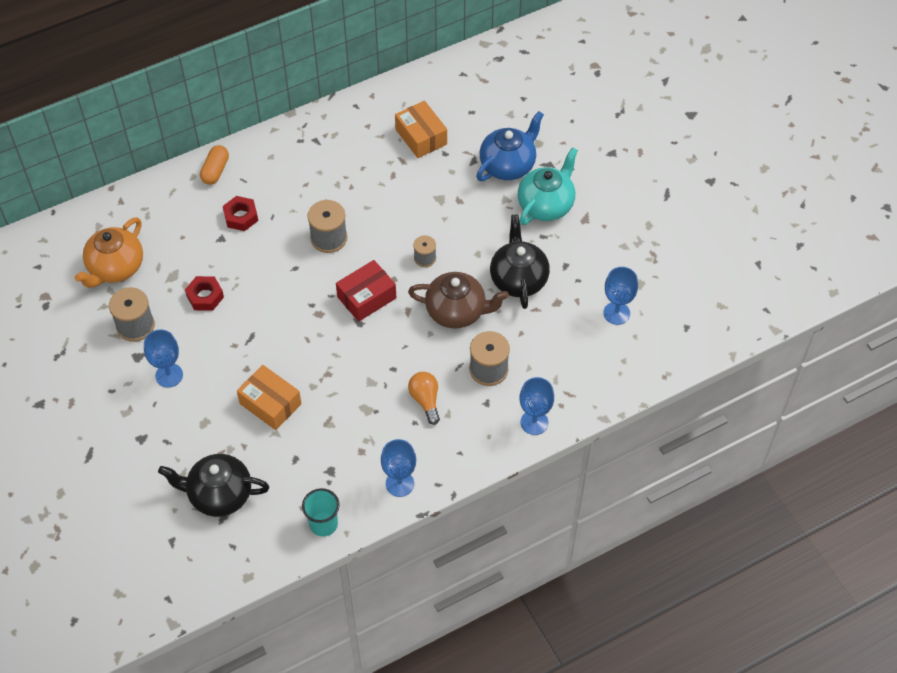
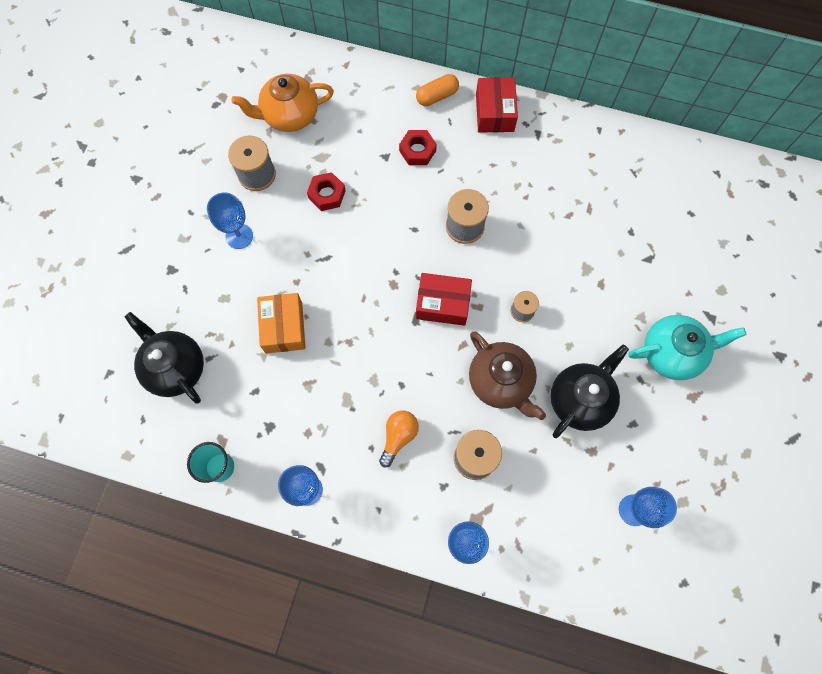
camera: 45 degrees right, 15 degrees up
orange box [395,101,447,158] -> none
blue teapot [476,111,544,181] -> none
none -> red box [476,77,518,132]

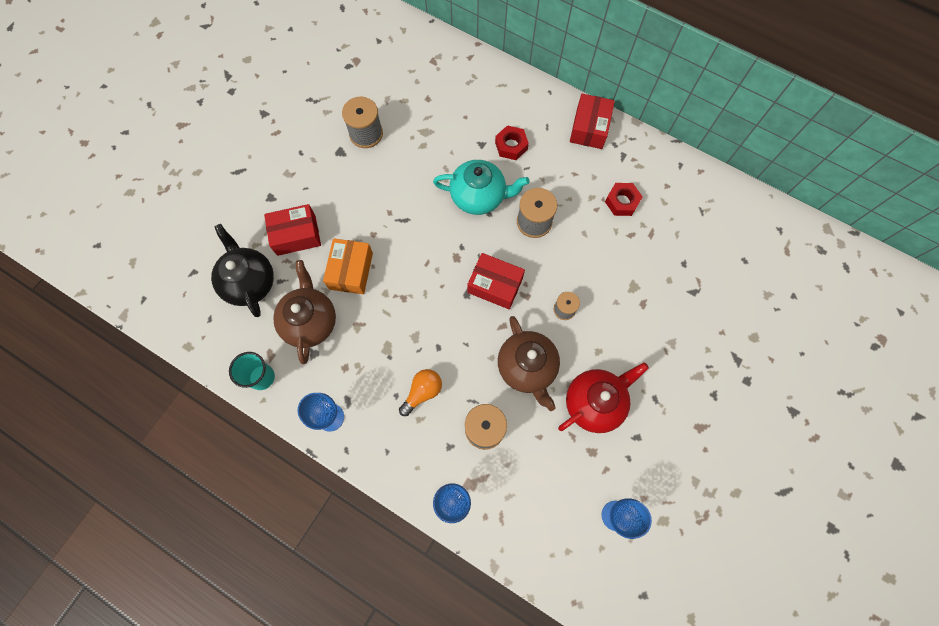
camera: 15 degrees right, 0 degrees up
blue goblet [207,193,253,249] -> none
orange teapot [231,74,334,132] -> none
red nut [307,172,345,211] -> red nut moved to [605,183,643,216]
orange capsule [416,74,459,106] -> none
black teapot [551,344,629,438] -> red teapot [558,362,649,433]
turquoise teapot [628,315,747,380] -> turquoise teapot moved to [433,160,530,215]
none -> red box [264,204,321,256]
none -> brown teapot [273,260,336,364]

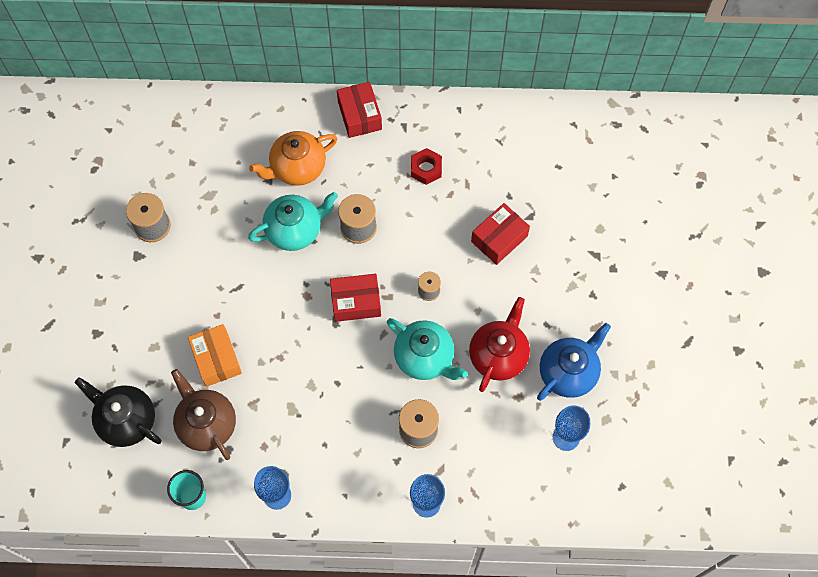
camera: 30 degrees left, 5 degrees down
red box [264,204,321,256] -> red box moved to [471,203,530,265]
orange light bulb [399,369,442,416] -> none
red nut [495,125,529,160] -> orange teapot [249,131,337,186]
brown teapot [498,316,560,411] -> turquoise teapot [387,318,468,380]
none -> blue teapot [537,323,611,401]

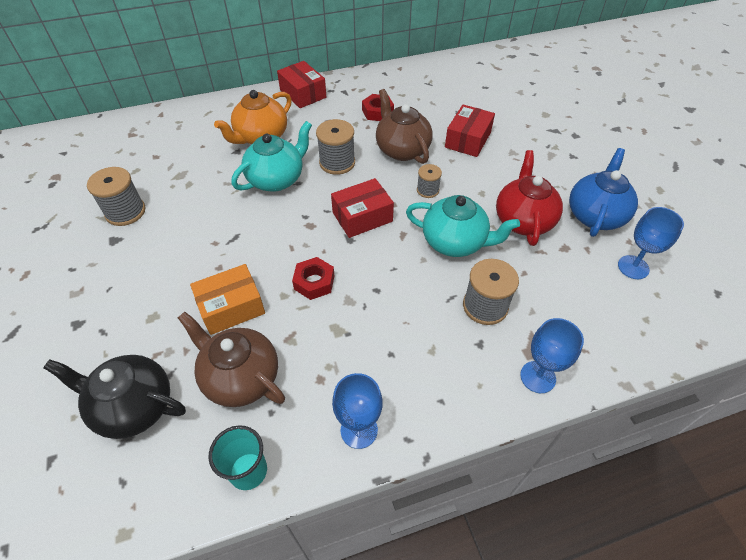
camera: 20 degrees left, 15 degrees down
orange box [188,324,242,387] -> orange box turned 75 degrees counterclockwise [190,264,265,335]
none -> red nut [292,257,335,300]
none -> brown teapot [376,89,433,164]

